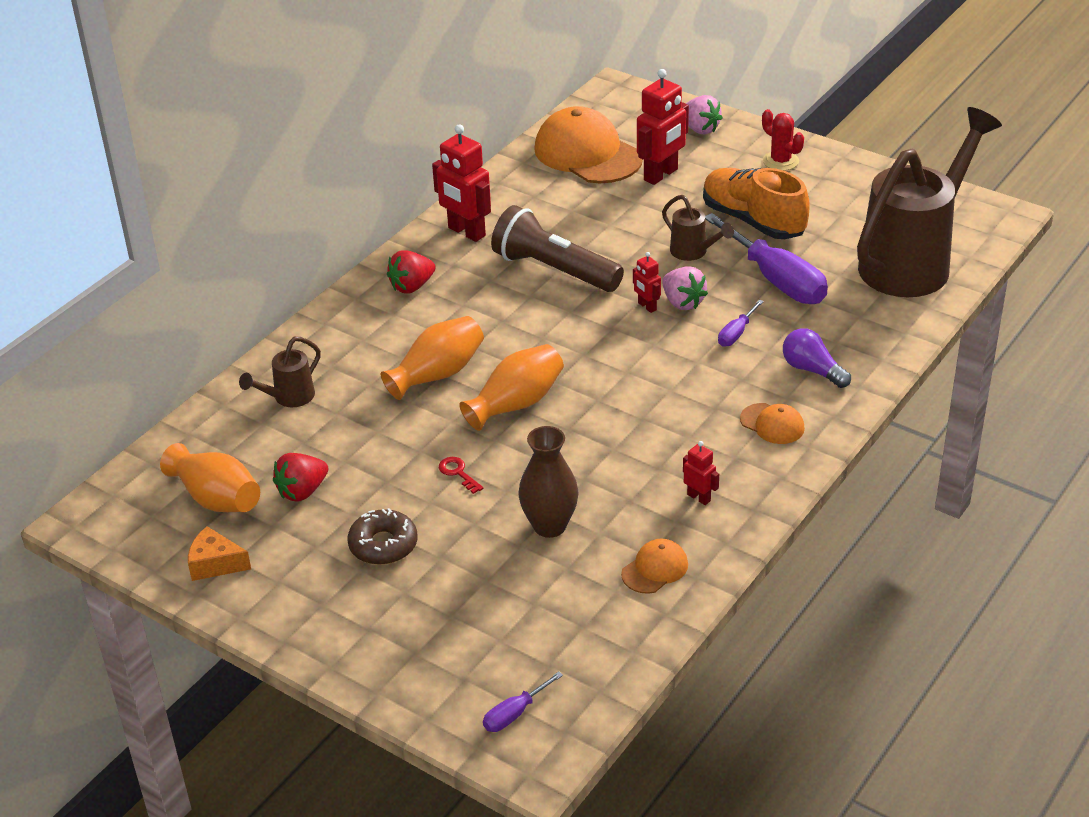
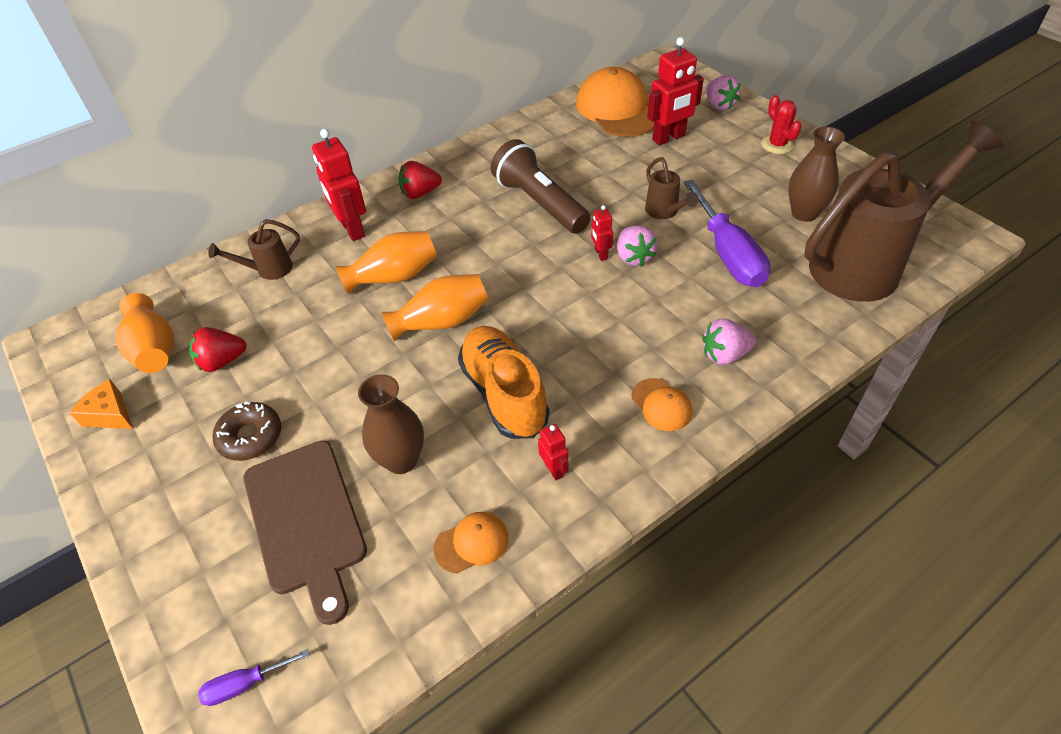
camera: 20 degrees right, 10 degrees up
red robot [432,125,491,242] -> red robot moved to [312,129,366,241]
red key [439,457,484,494] -> none
orange shoe [703,168,810,239] -> orange shoe moved to [458,326,549,439]
purple screwdriver [718,299,764,347] -> none
purple light bulb [783,328,851,388] -> pink strawberry [702,319,756,365]
none -> brown cutting board [243,441,367,625]
none -> brown vase [788,126,845,222]

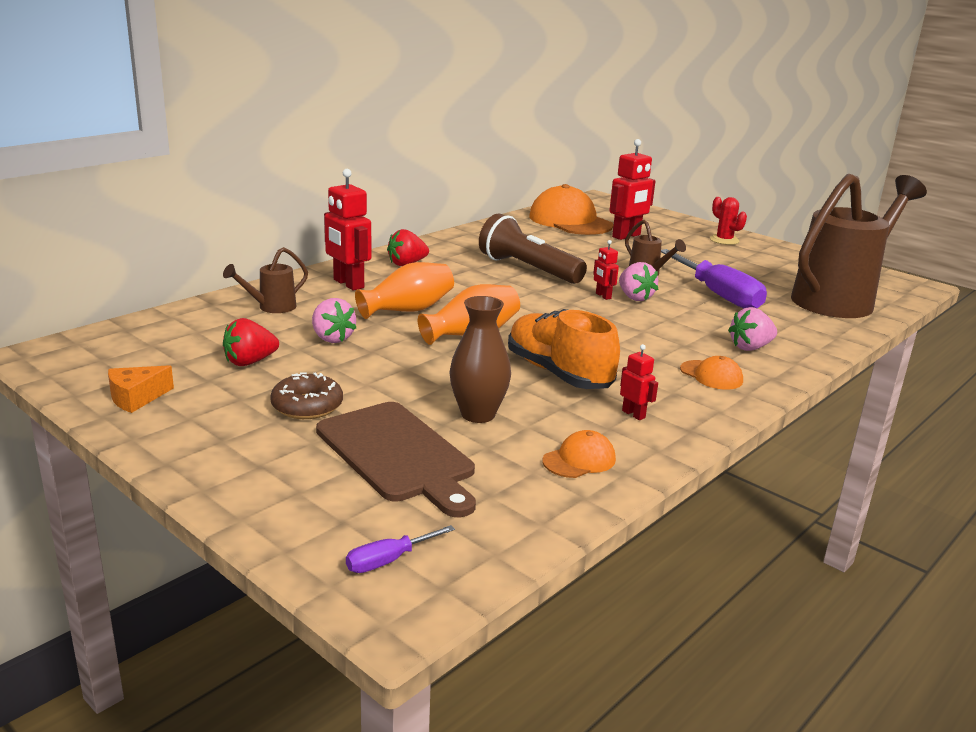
camera: 15 degrees left, 25 degrees down
orange cheese [70,379,133,429] -> orange cheese turned 60 degrees counterclockwise [108,365,174,413]
orange vase [116,293,175,373] -> none
pink strawberry [706,75,741,111] -> pink strawberry moved to [312,298,356,343]
brown vase [788,126,845,222] -> none

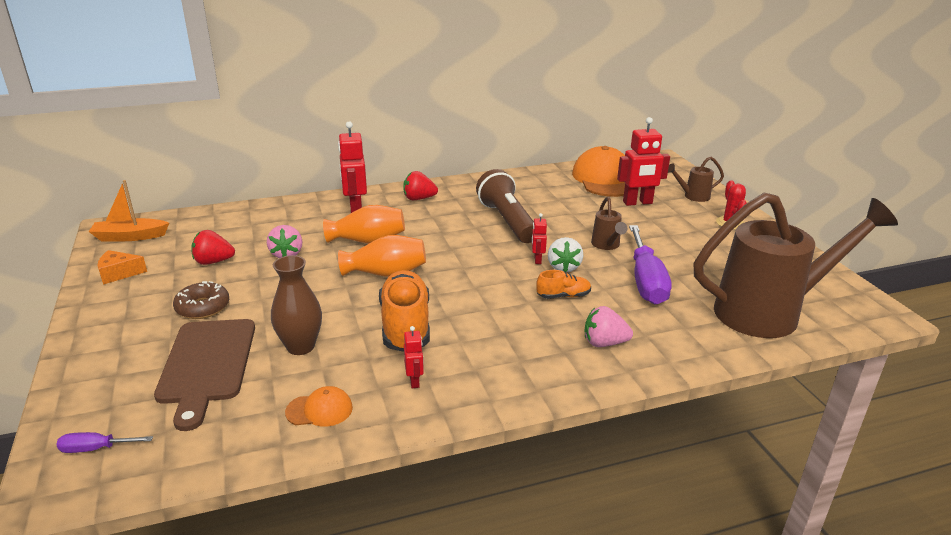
camera: 30 degrees right, 5 degrees up
brown watering can [223,247,308,313] -> brown watering can moved to [668,157,724,202]
pink strawberry [619,262,658,301] -> white strawberry [548,237,583,272]
orange cap [680,356,743,390] -> none
none -> orange boat [89,180,169,241]
none -> orange shoe [536,270,591,299]

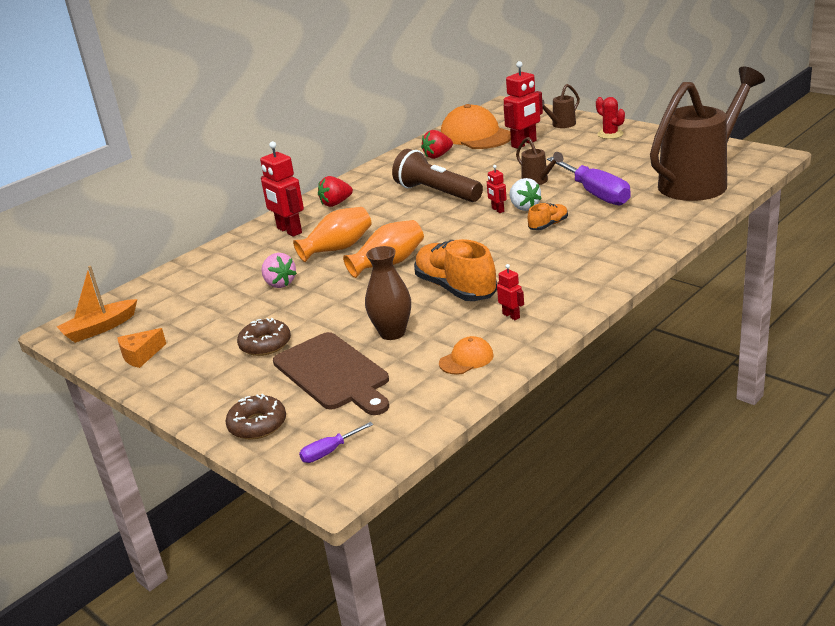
camera: 25 degrees left, 0 degrees up
red strawberry [192,230,235,265] -> red strawberry moved to [421,130,453,159]
pink strawberry [585,306,633,347] -> none
none -> brown donut [225,394,286,439]

